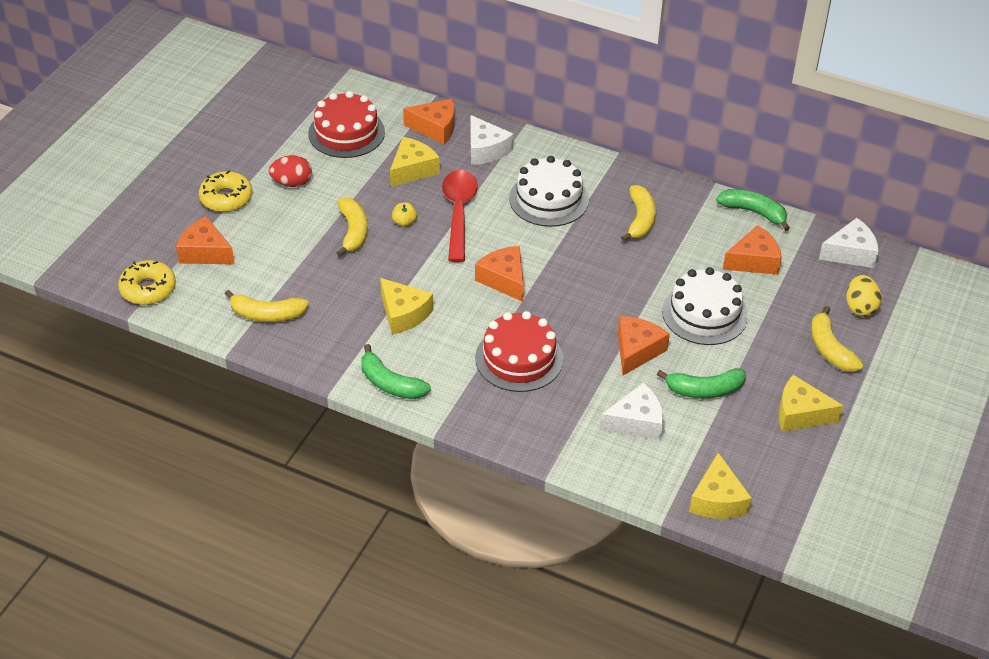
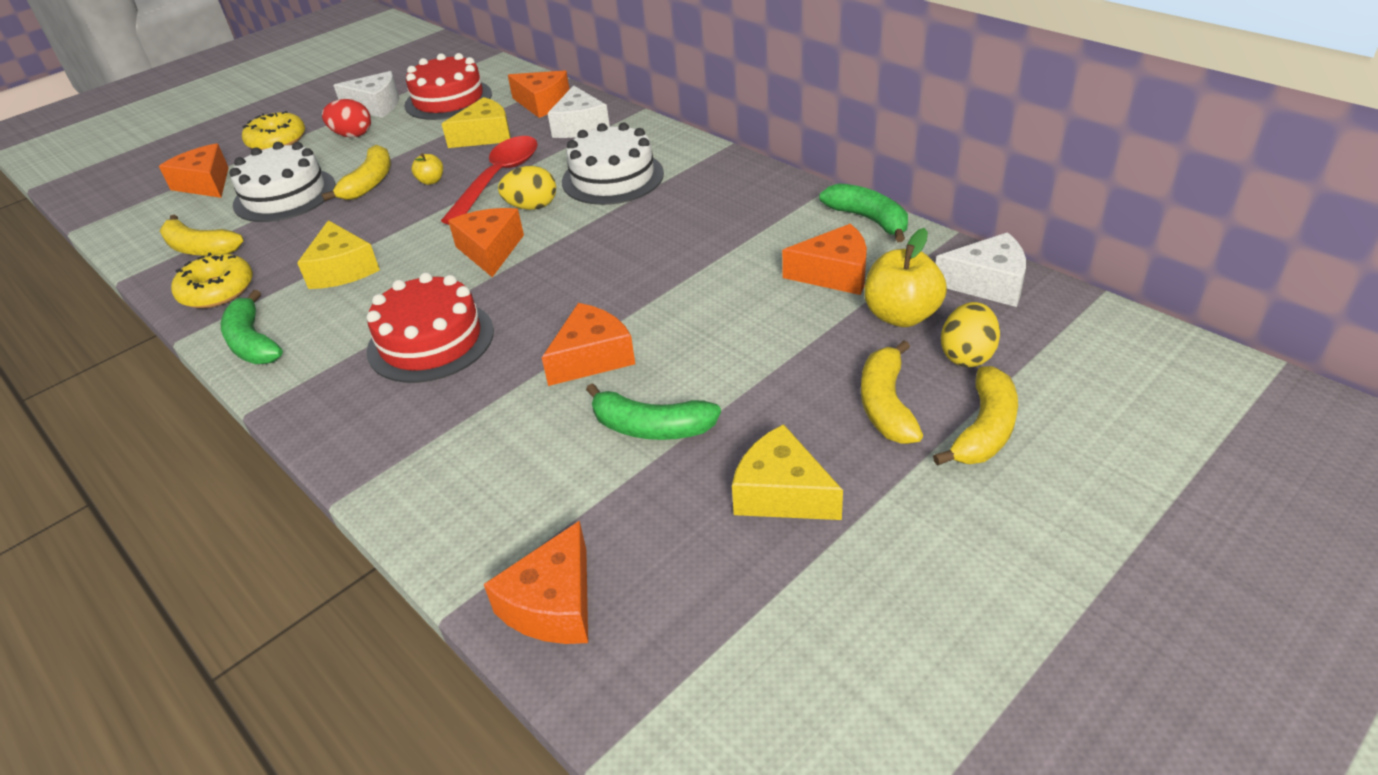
camera: 25 degrees right, 5 degrees down
yellow donut [118,260,176,305] -> yellow donut moved to [171,252,253,308]
white cheese [600,383,663,440] -> white cheese moved to [333,71,399,118]
yellow banana [621,185,656,242] -> yellow banana moved to [933,366,1018,466]
white cake [662,267,748,345] -> white cake moved to [229,142,336,222]
yellow cheese [689,452,752,519] -> orange cheese [484,520,588,644]
none -> yellow egg [498,166,556,210]
none -> yellow apple [864,228,947,327]

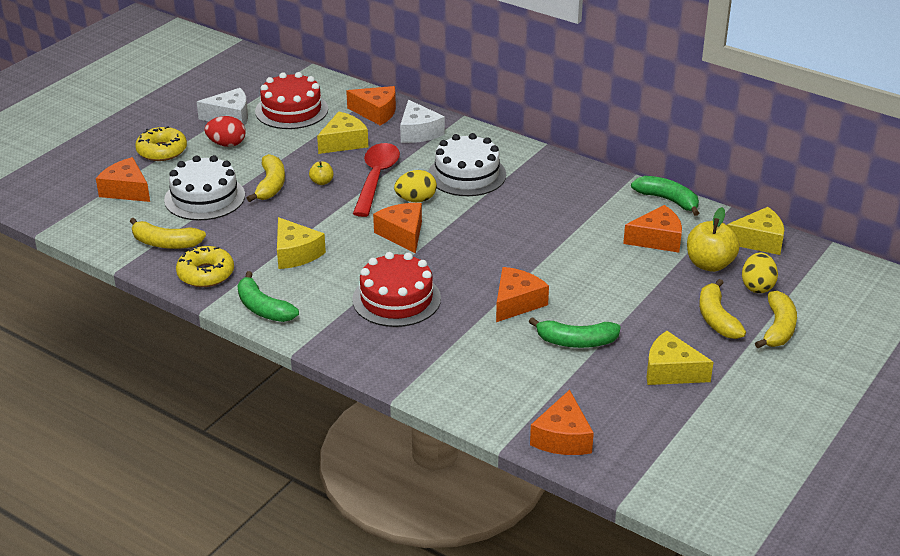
camera: 15 degrees left, 5 degrees down
white cheese [936,232,1026,307] -> yellow cheese [727,207,784,255]

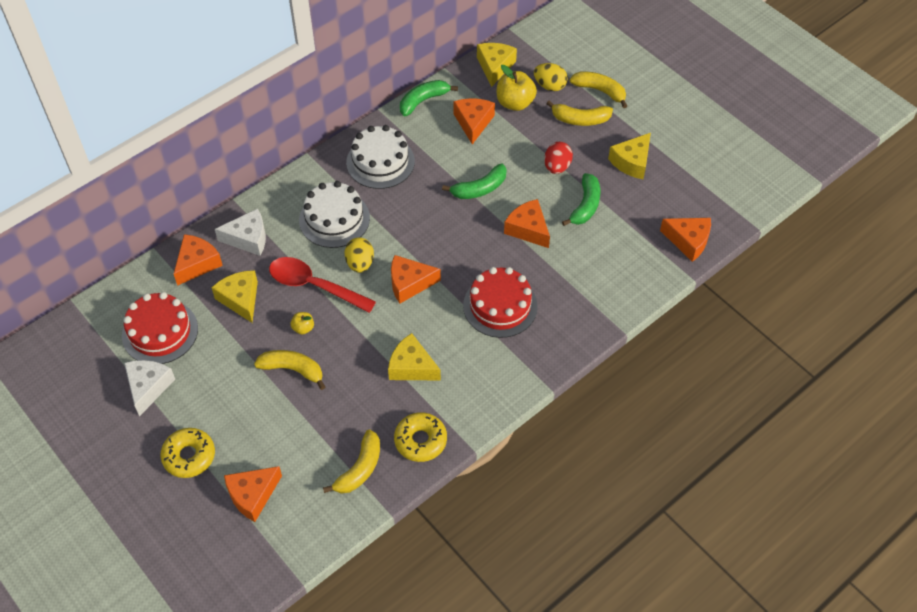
camera: 75 degrees left, 20 degrees up
white cake [164,155,245,221] -> white cake moved to [346,125,415,189]
red egg [205,116,246,147] -> red egg moved to [544,142,573,174]
green banana [237,271,299,322] -> green banana moved to [442,164,507,199]
yellow cheese [277,217,326,269] -> yellow cheese turned 135 degrees counterclockwise [388,333,441,380]

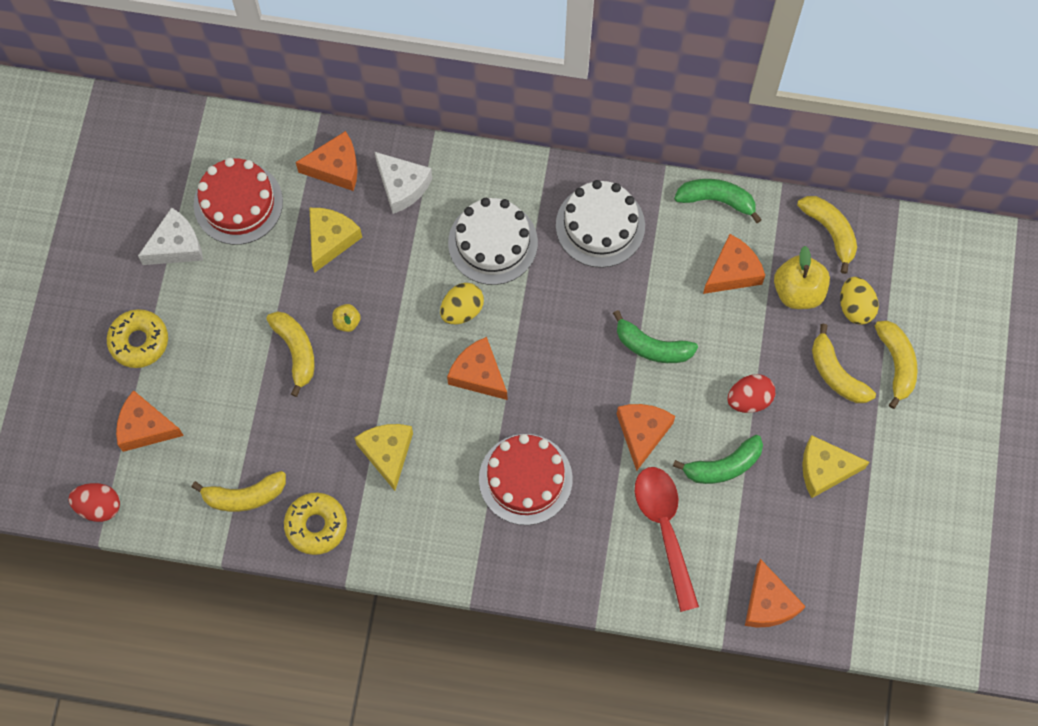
camera: 50 degrees right, 15 degrees up
red spoon [269,257,376,313] -> red spoon moved to [635,467,699,612]
yellow cheese [477,43,517,87] -> yellow banana [797,196,857,274]
none -> red egg [68,483,120,522]

